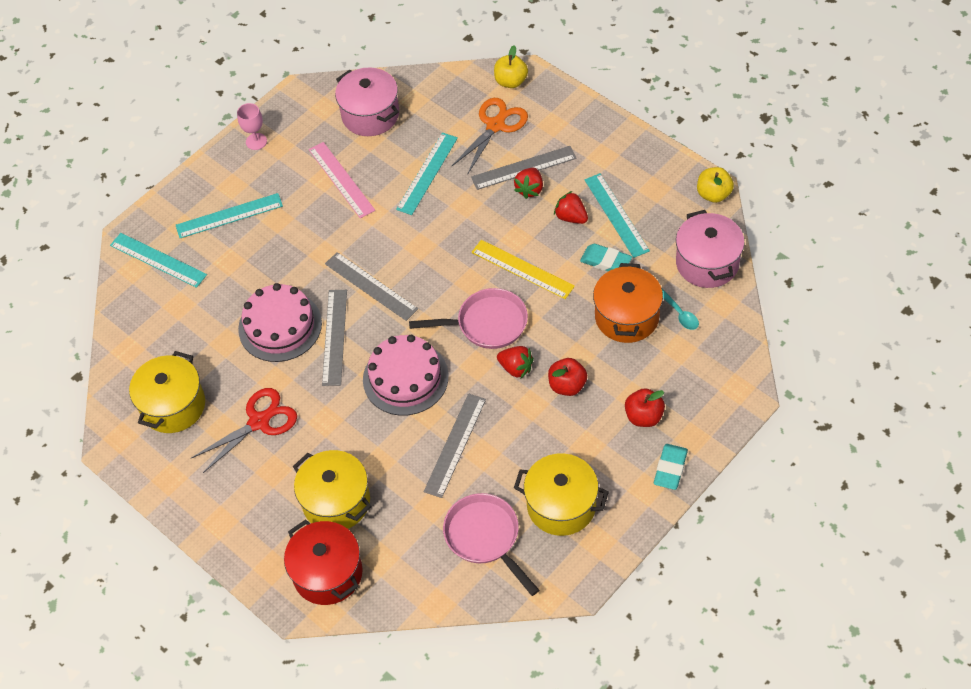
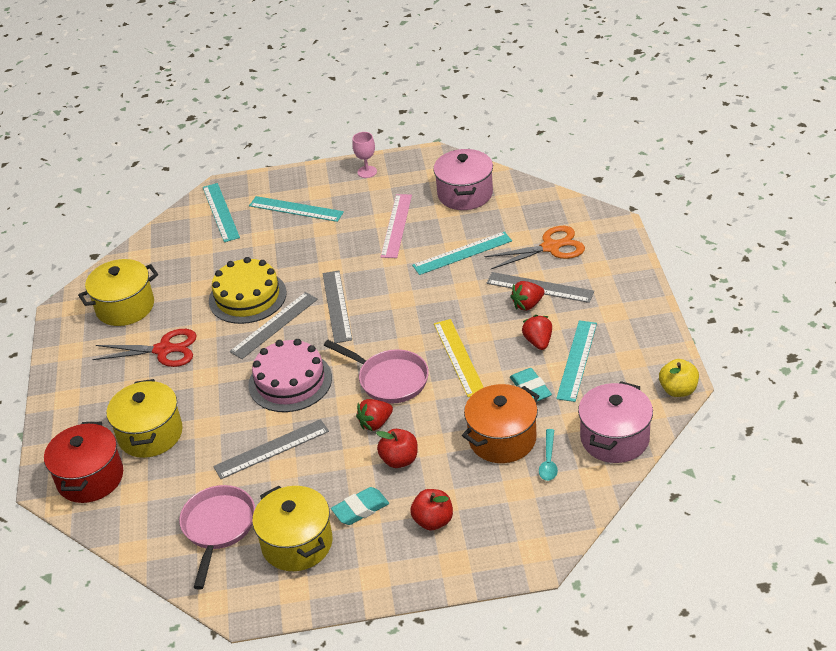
camera: 40 degrees right, 15 degrees down
pink cake [238,283,322,362] -> yellow cake [209,257,287,324]
yellow apple [494,45,528,88] -> none
red strawberry [497,346,534,378] -> red strawberry turned 75 degrees clockwise [356,399,393,431]
turquoise eraser [654,444,688,490] -> turquoise eraser moved to [331,487,389,525]

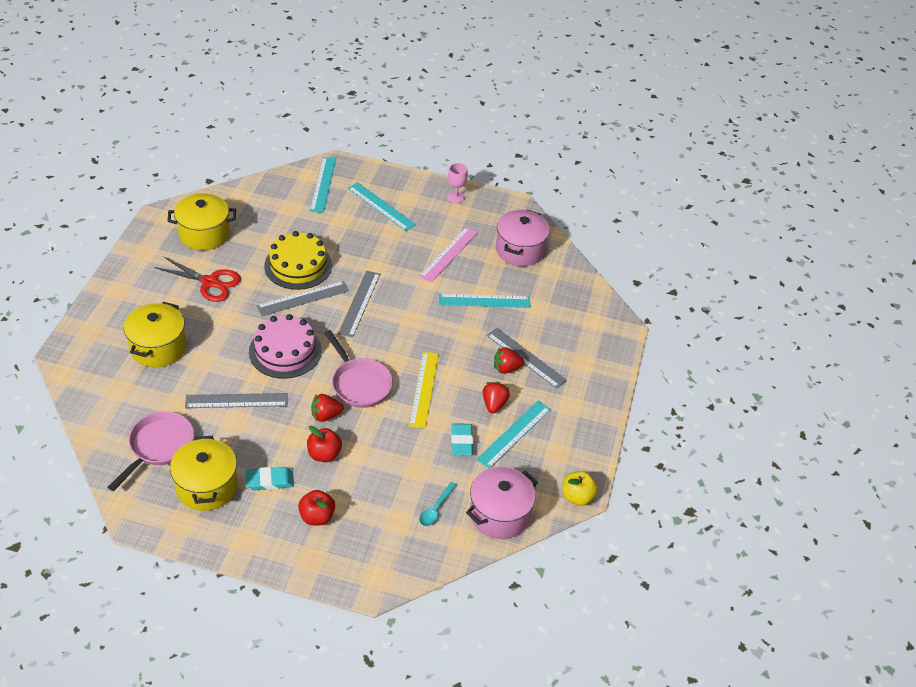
camera: 15 degrees right, 5 degrees up
red pot [44,422,123,503] -> none
orange pot [462,384,539,463] -> none
orange scissors [484,226,585,269] -> none

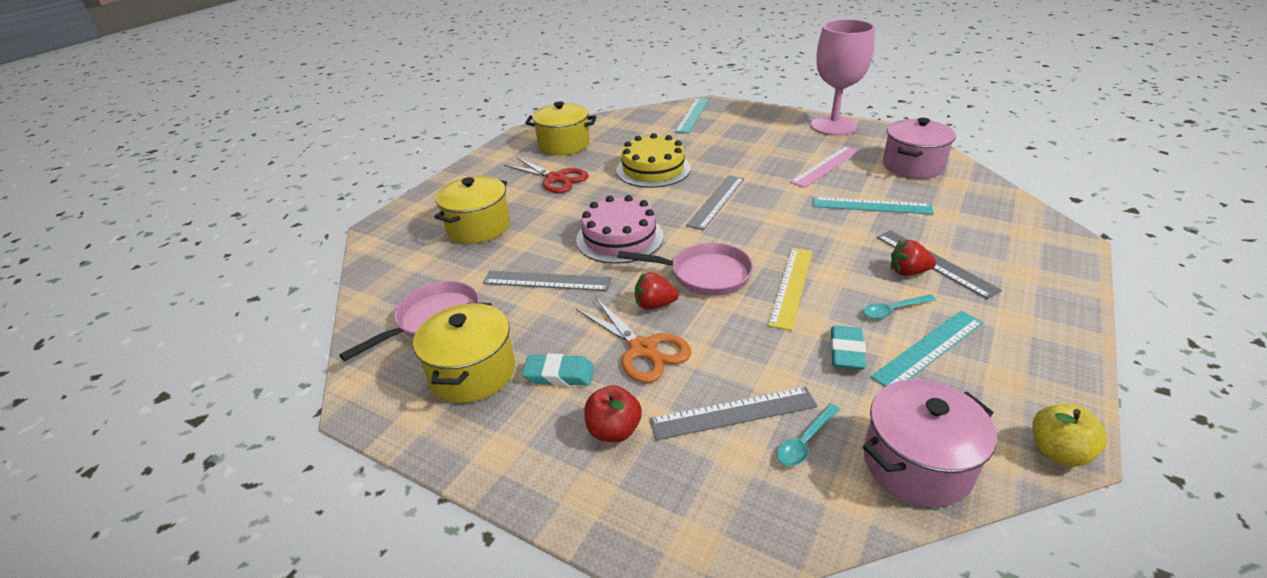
camera: 20 degrees right, 10 degrees down
grey ruler [256,281,349,316] -> grey ruler moved to [649,387,817,440]
red apple [307,426,342,462] -> orange scissors [576,297,691,383]
pink pan [324,330,393,408] -> pink pan turned 60 degrees counterclockwise [618,243,753,296]
turquoise ruler [347,182,416,231] -> none
pink goblet [447,163,468,203] -> pink goblet [811,19,875,136], size x2.39
red strawberry [483,382,510,413] -> turquoise spoon [863,294,936,319]

